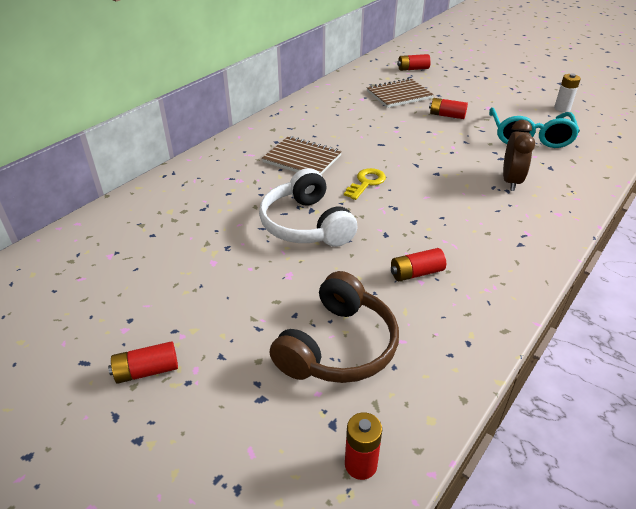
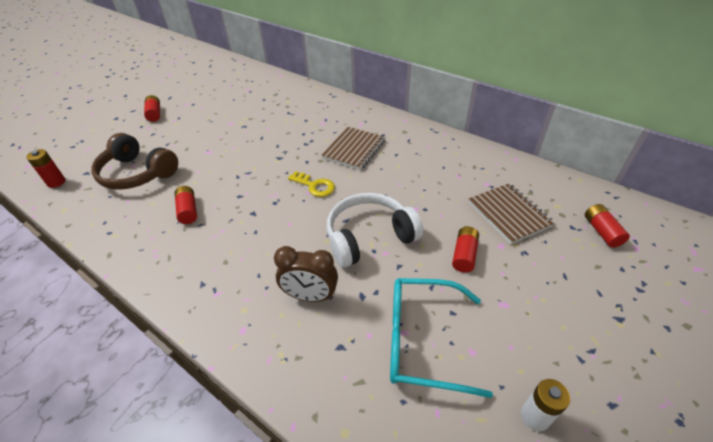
camera: 90 degrees right, 5 degrees up
white headphones [259,168,358,247] -> white headphones moved to [327,193,423,268]

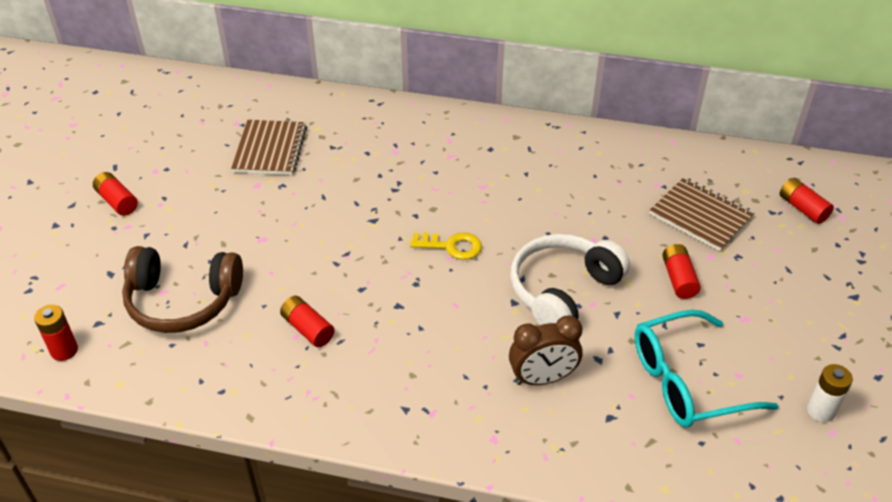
camera: 25 degrees left, 0 degrees up
brown notebook [321,127,385,170] -> brown notebook moved to [231,120,307,175]

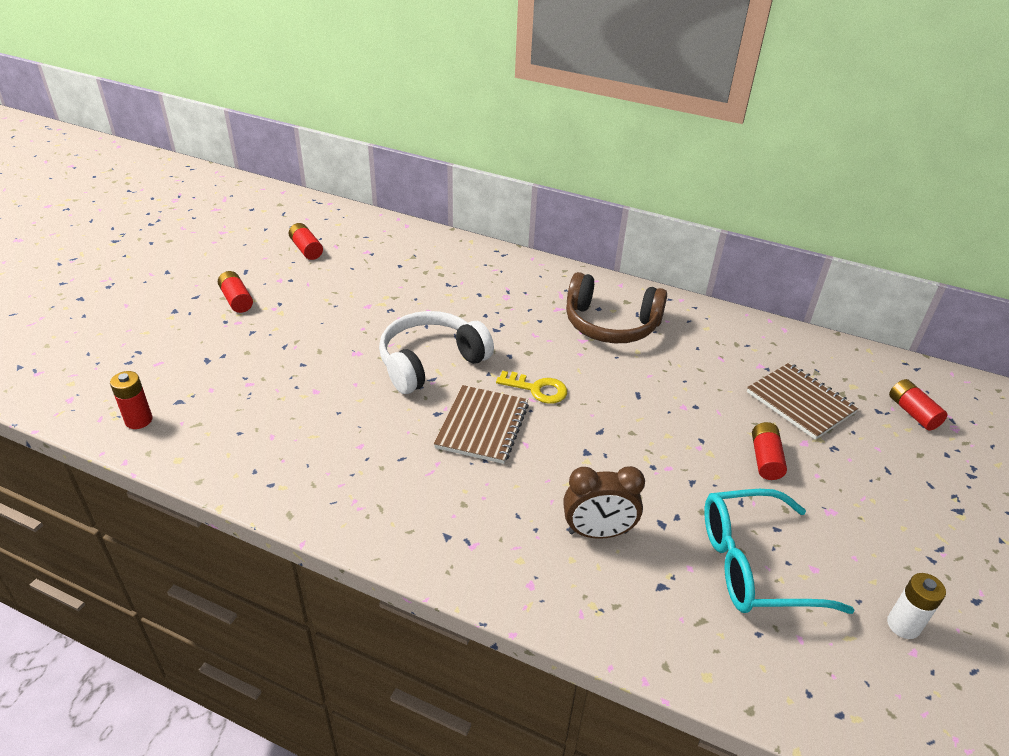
camera: 10 degrees right, 5 degrees down
brown headphones [122,246,243,333] -> brown headphones moved to [566,272,667,343]
brown notebook [231,120,307,175] -> brown notebook moved to [434,385,529,464]
red battery [280,296,334,347] -> red battery moved to [289,223,323,260]
white headphones [510,234,630,325] -> white headphones moved to [379,311,494,394]

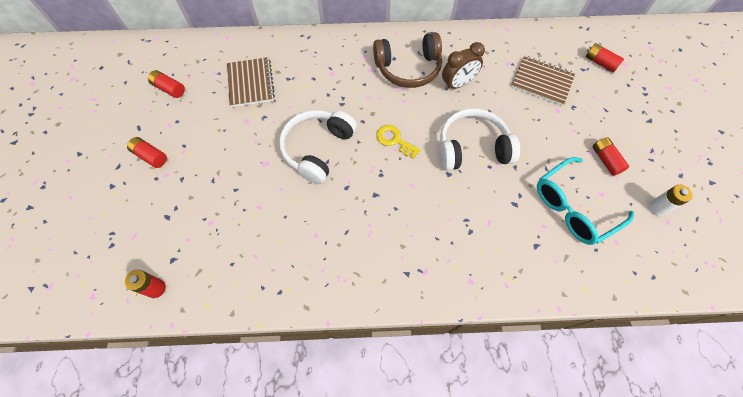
camera: 25 degrees left, 25 degrees up
brown notebook [434,385,529,464] -> brown notebook moved to [227,57,275,107]
yellow key [496,371,567,404] -> yellow key turned 135 degrees counterclockwise [376,125,421,159]
brown clock [563,466,645,539] -> brown clock moved to [442,42,485,90]
red battery [752,422,787,480] -> red battery moved to [592,137,629,176]
none -> white headphones [440,109,520,171]

